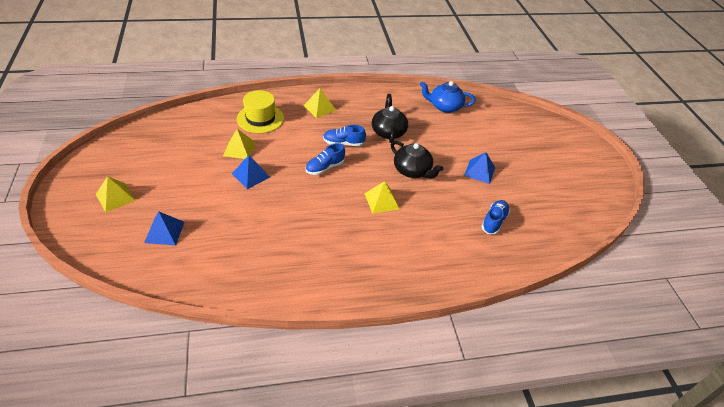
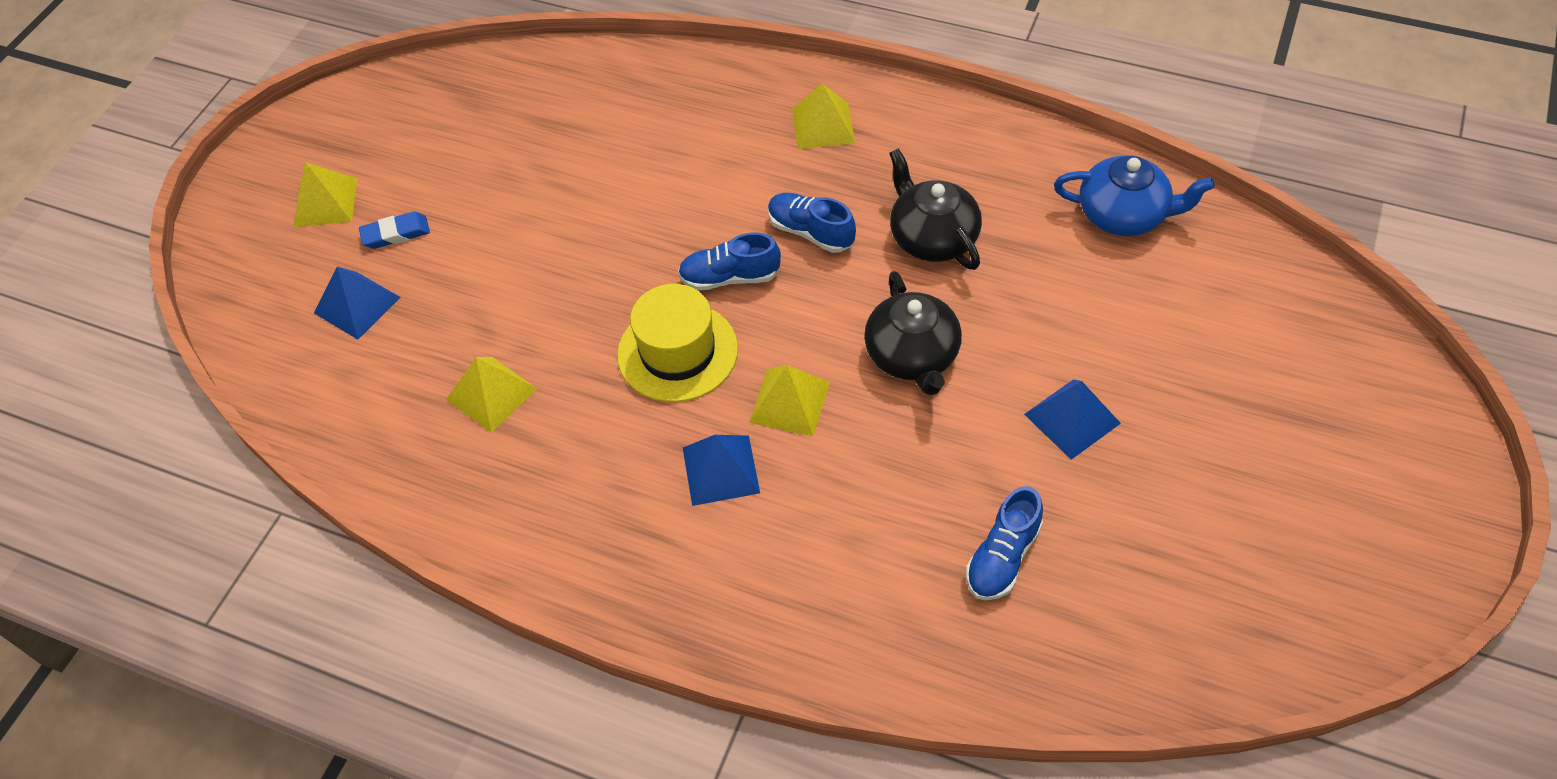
camera: 40 degrees right, 10 degrees up
yellow pyramid [223,129,256,159] -> yellow pyramid moved to [446,357,537,433]
blue pyramid [232,155,270,189] -> blue pyramid moved to [683,435,760,506]
yellow hat [237,90,284,133] -> yellow hat moved to [617,284,738,402]
black teapot [372,94,408,143] -> black teapot turned 60 degrees counterclockwise [889,148,982,270]
blue teapot [420,81,476,113] -> blue teapot turned 150 degrees clockwise [1054,156,1215,236]
blue shoe [481,200,510,234] -> blue shoe turned 150 degrees clockwise [966,486,1043,600]
none -> blue eraser [359,212,430,249]

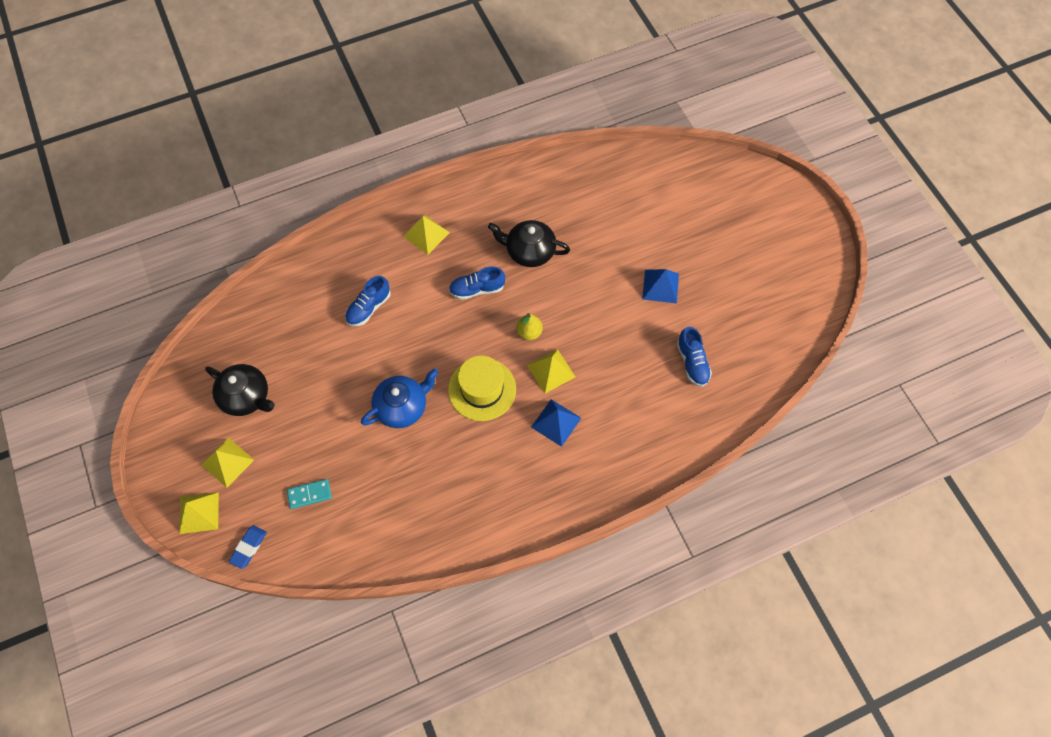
camera: 50 degrees left, 10 degrees up
blue pyramid [314,267,401,340] -> turquoise domino [287,479,332,509]
blue eraser [359,212,430,249] -> blue eraser moved to [229,525,267,569]
yellow pyramid [446,357,537,433] -> yellow pyramid moved to [179,492,219,534]
blue shoe [678,232,781,291] -> blue shoe moved to [345,276,391,326]
black teapot [864,271,962,396] -> black teapot moved to [205,364,275,416]
blue teapot [1054,156,1215,236] -> blue teapot moved to [361,368,439,428]
none -> yellow pear [517,313,543,340]

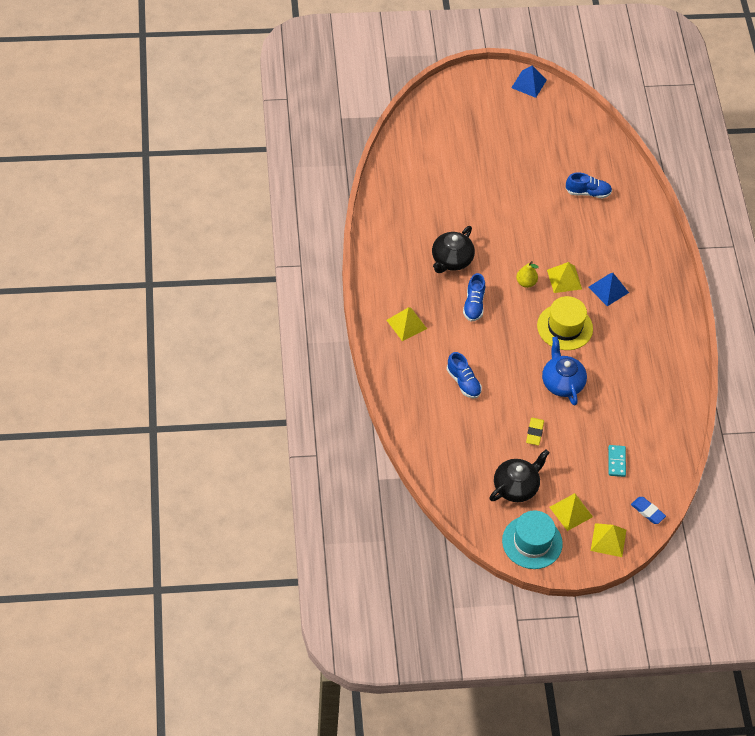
camera: 75 degrees left, 10 degrees down
blue pyramid [642,269,679,303] -> blue pyramid moved to [511,66,547,98]
none -> turquoise hat [502,510,563,569]
none -> yellow eraser [526,418,544,446]

